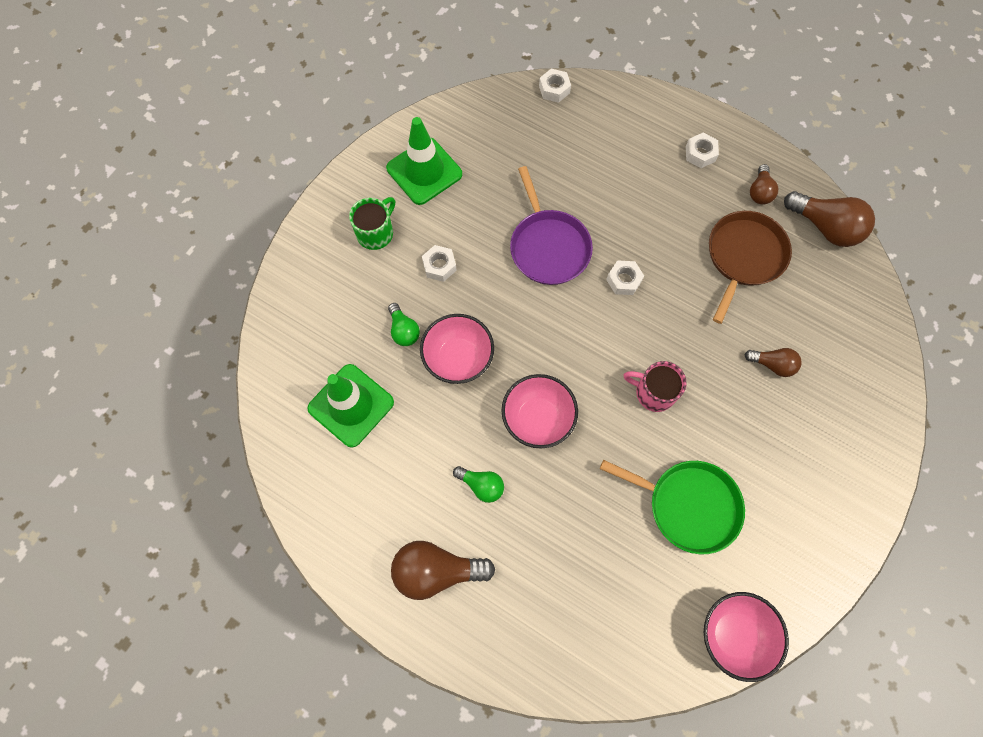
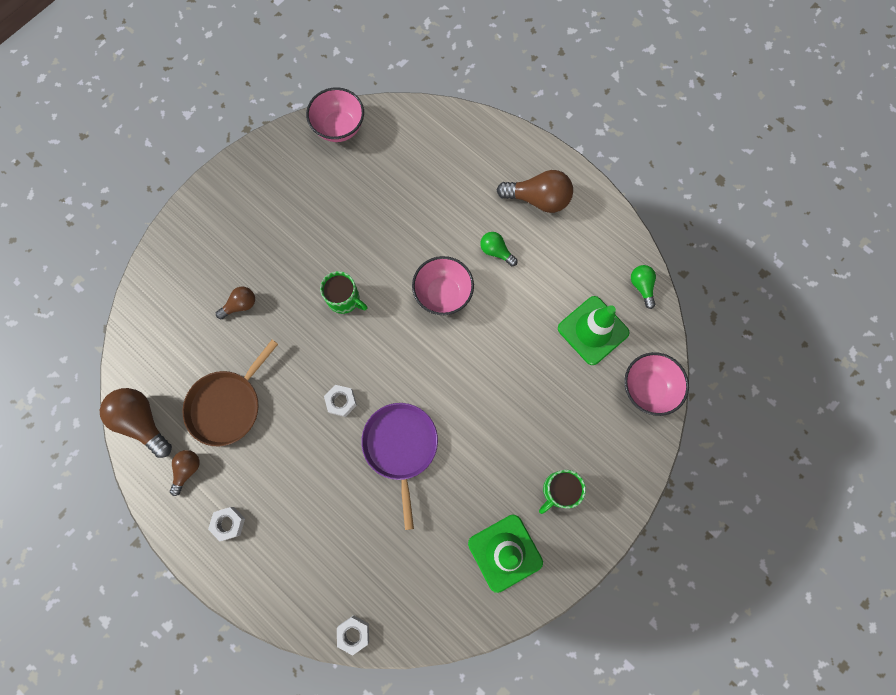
camera: 170 degrees left, 5 degrees up
green light bulb [388,303,420,346] -> green light bulb moved to [631,265,656,309]
pink bowl [420,314,494,384] -> pink bowl moved to [624,352,689,416]
white nut [422,245,457,282] -> none
green pan [600,460,745,554] -> none
pink mug [624,361,687,412] -> green mug [320,271,368,314]
brown light bulb [744,348,802,377] -> brown light bulb turned 120 degrees clockwise [216,287,255,319]

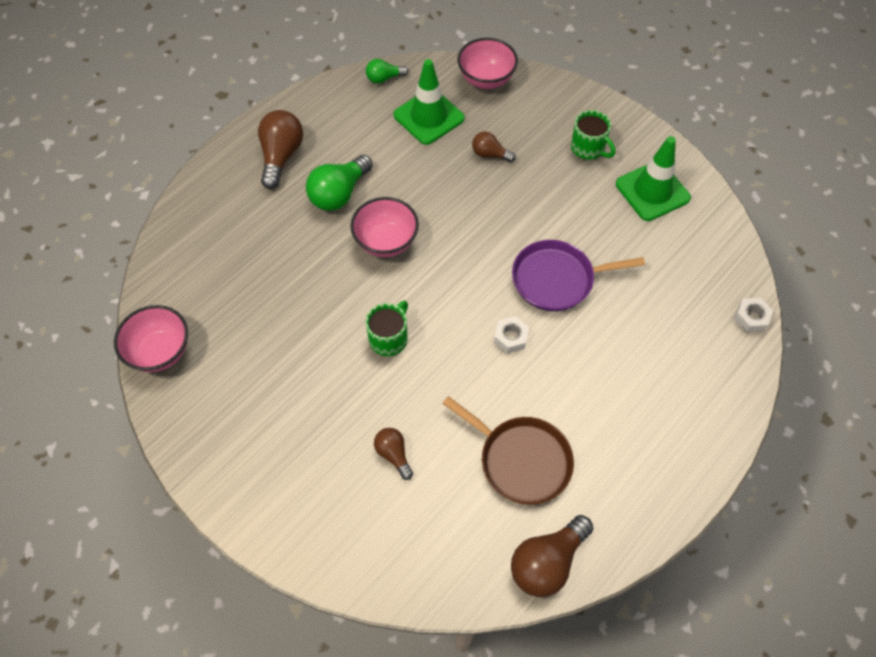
camera: 90 degrees left, 15 degrees down
brown light bulb [170,450,200,496] -> brown light bulb moved to [472,131,516,162]
white nut [208,507,245,541] -> none
green light bulb [480,232,518,266] -> green light bulb [306,155,373,211], size x1.76

